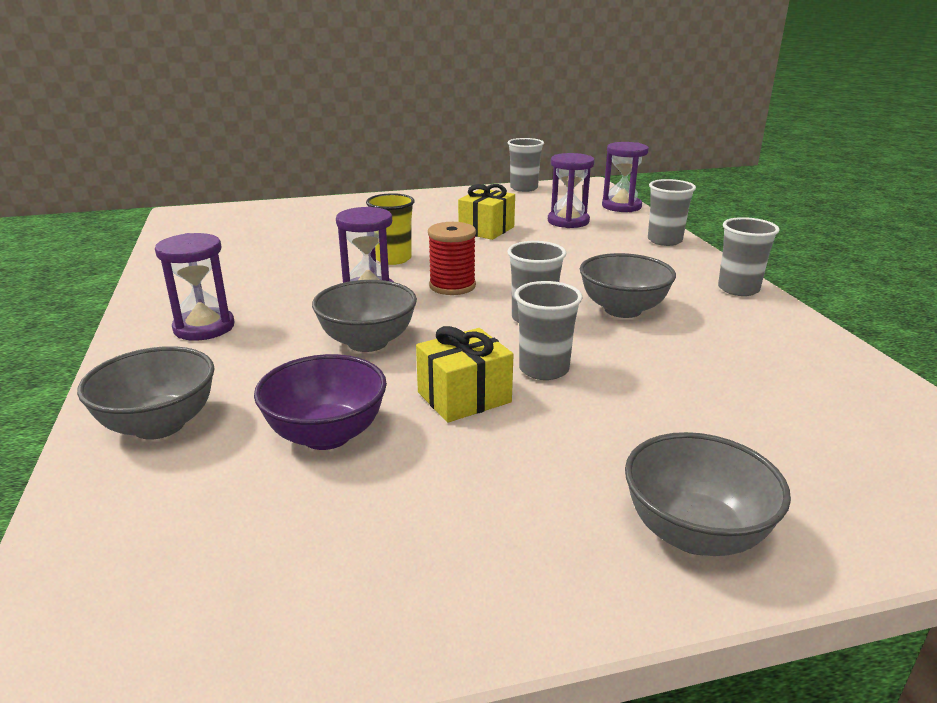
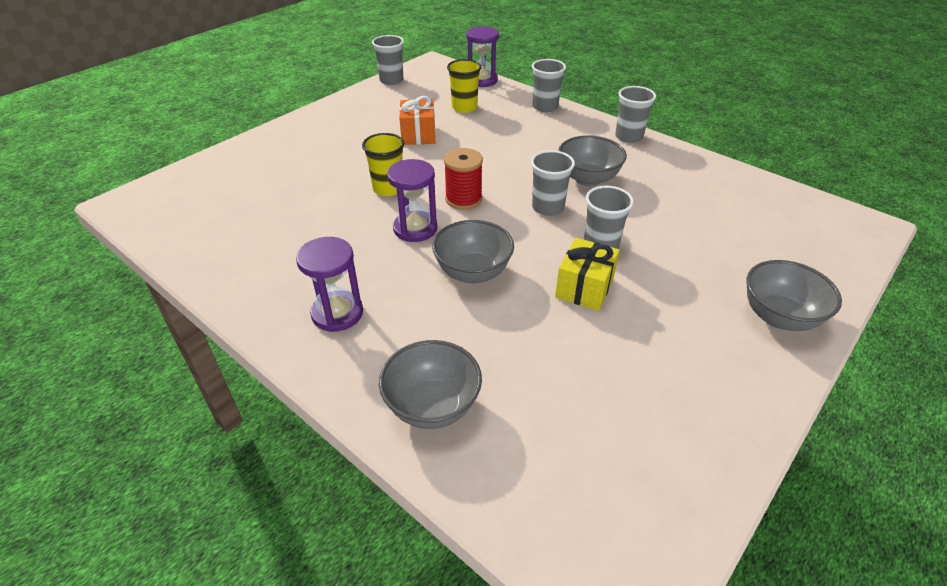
camera: 35 degrees left, 15 degrees up
purple bowl [254,354,387,450] -> none
yellow gift [458,184,515,240] -> orange gift [399,96,436,145]
purple hourglass [548,153,595,228] -> yellow cup [447,59,481,113]

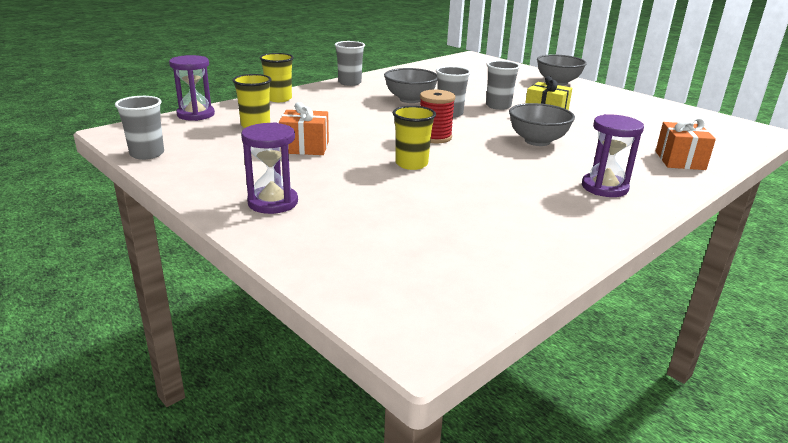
camera: 85 degrees left, 15 degrees down
grey bowl [379,340,482,429] -> orange gift [656,117,716,170]
purple hourglass [387,159,437,242] -> purple hourglass moved to [241,122,298,214]
grey cup [532,59,566,112] -> yellow cup [260,53,294,102]

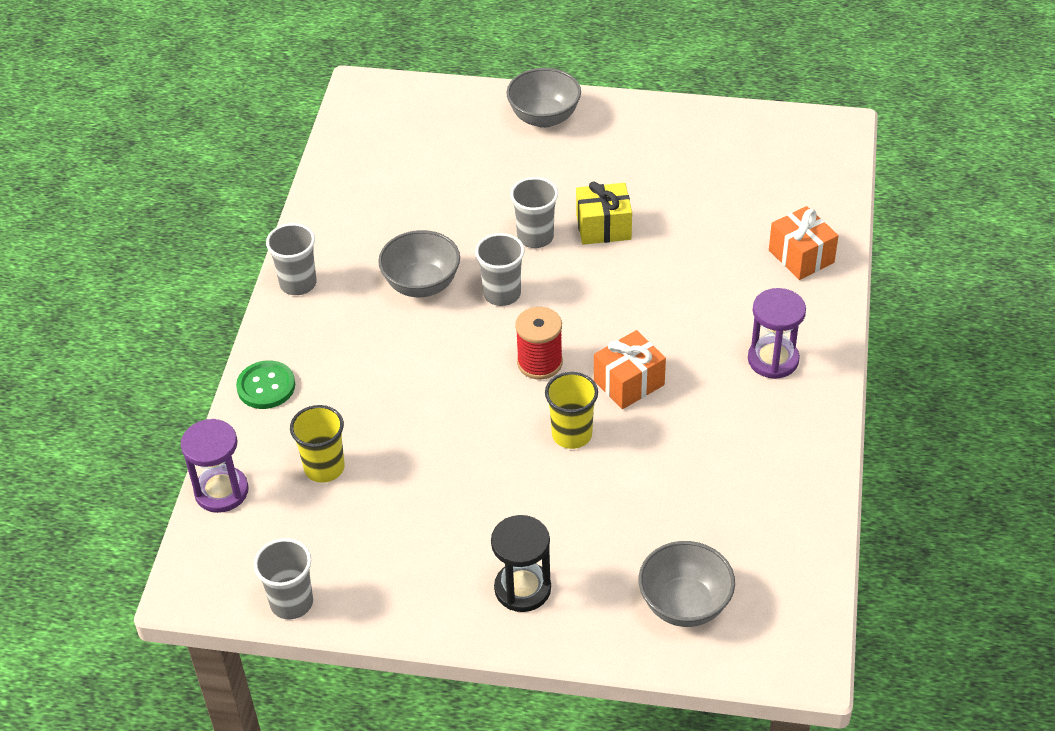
camera: 35 degrees left, 20 degrees up
purple hourglass [241,122,298,214] -> black hourglass [491,515,551,612]
yellow cup [260,53,294,102] -> green button [236,360,295,409]
orange gift [279,102,329,155] -> orange gift moved to [594,330,666,409]
grey bowl [509,103,575,146] -> grey bowl moved to [638,541,735,627]

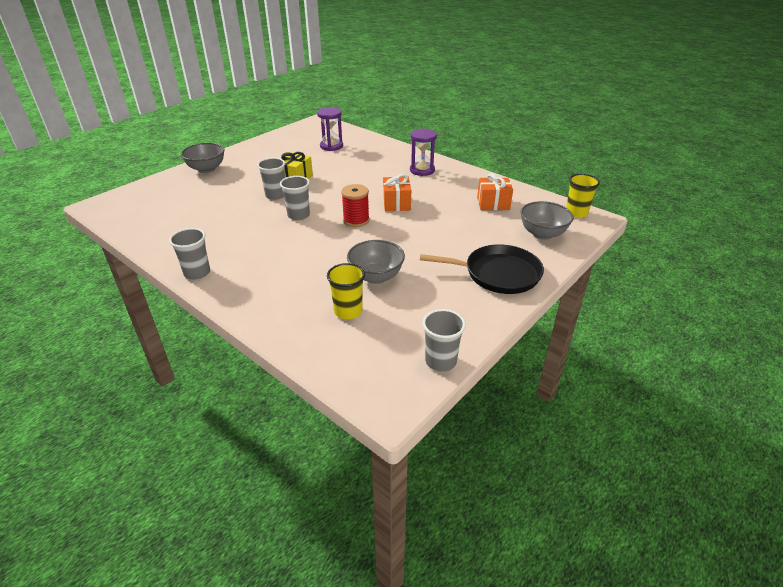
camera: 60 degrees left, 10 degrees down
purple hourglass [181,419,249,513] -> purple hourglass moved to [317,107,343,151]
green button [236,360,295,409] -> none
grey bowl [378,230,460,297] -> grey bowl moved to [347,240,405,284]
black hourglass [491,515,551,612] -> black pan [420,244,544,294]
yellow cup [545,372,598,449] -> yellow cup moved to [566,174,600,218]
orange gift [769,206,839,280] -> orange gift moved to [477,173,513,210]

